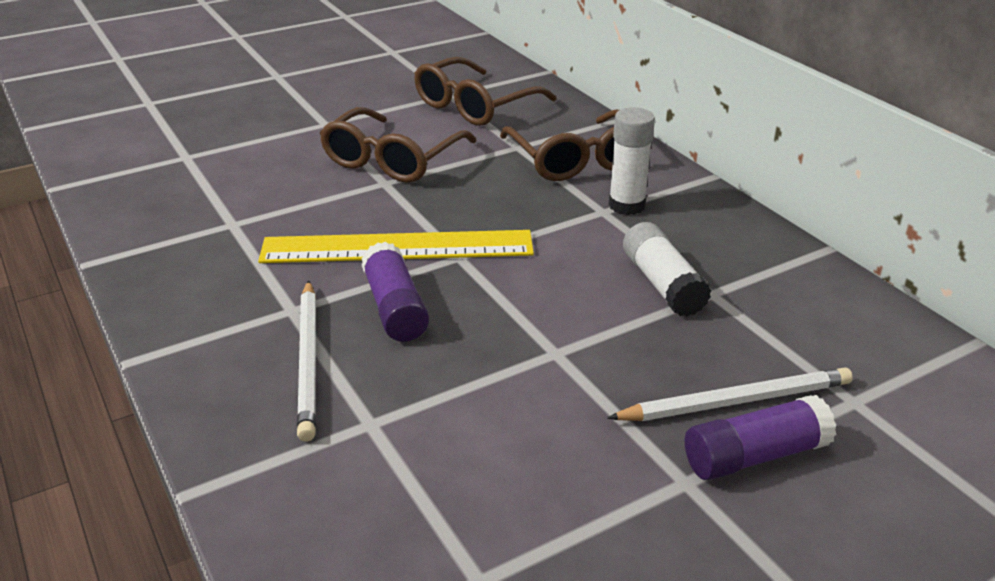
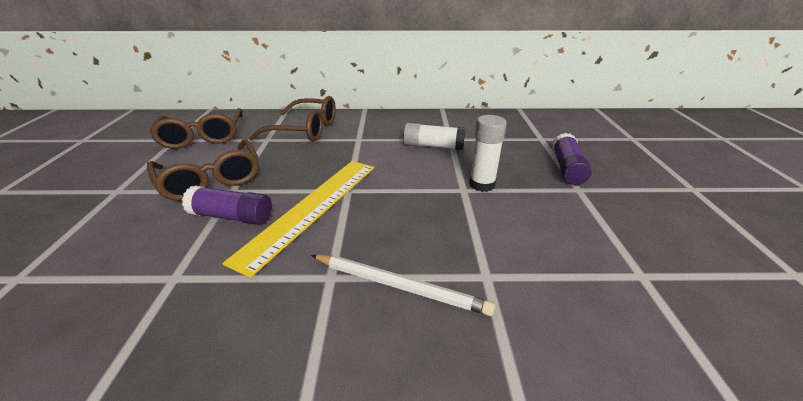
camera: 60 degrees left, 0 degrees up
purple glue stick [361,242,429,342] -> purple glue stick moved to [182,186,272,225]
white pencil [607,367,853,421] -> none
white glue stick [609,107,655,215] -> white glue stick moved to [469,115,507,192]

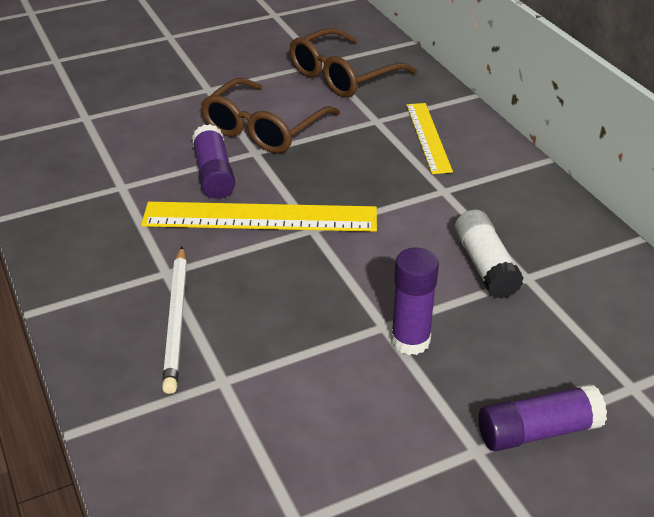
camera: 65 degrees right, 5 degrees up
brown glasses [249,96,336,142] -> yellow ruler [406,103,453,174]
white glue stick [469,115,507,192] -> purple glue stick [391,248,439,355]

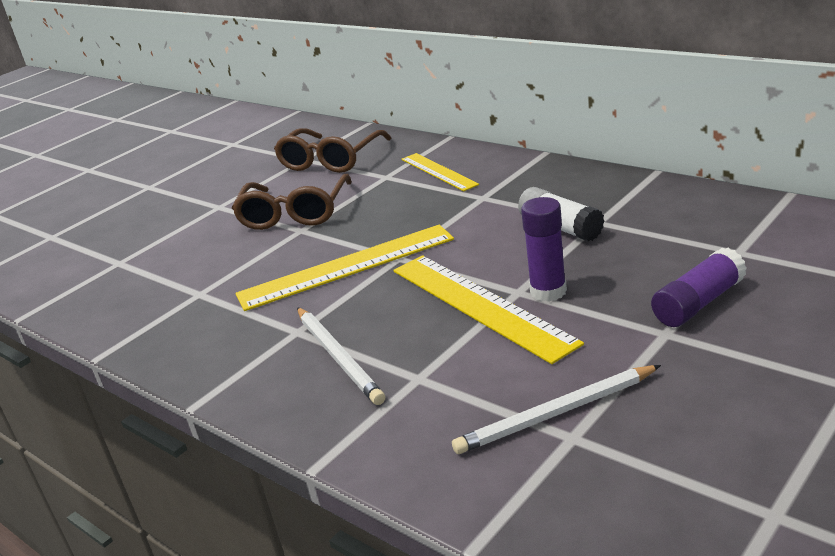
camera: 20 degrees left, 10 degrees down
purple glue stick [192,124,235,199] -> none
none -> yellow ruler [393,255,584,364]
none -> white pencil [452,365,661,454]

